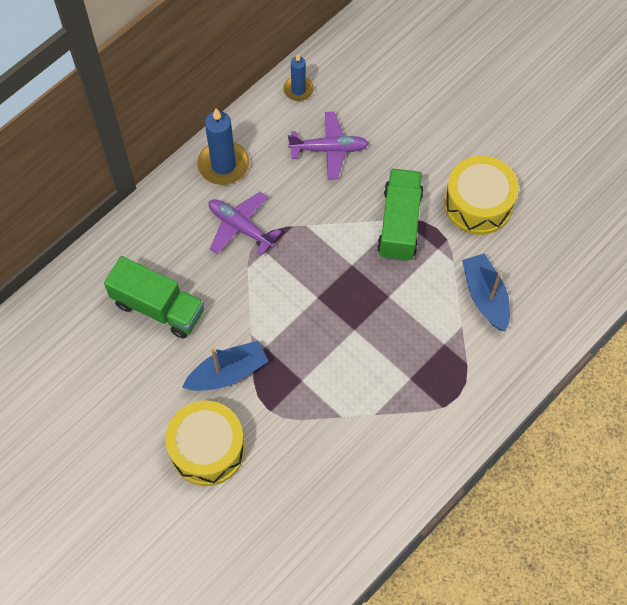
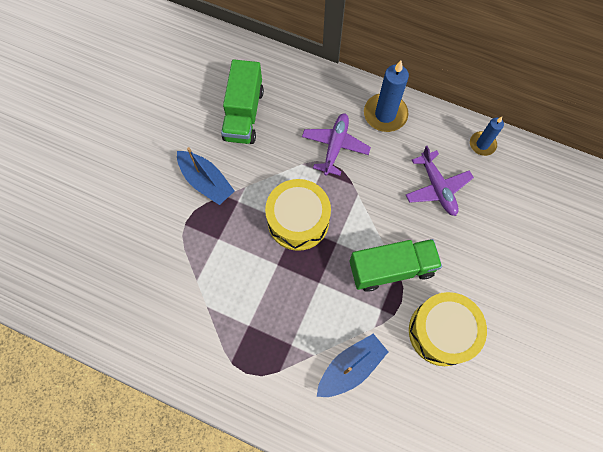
camera: 70 degrees right, 5 degrees up
yellow drum [165,400,245,486] -> yellow drum moved to [265,179,331,251]

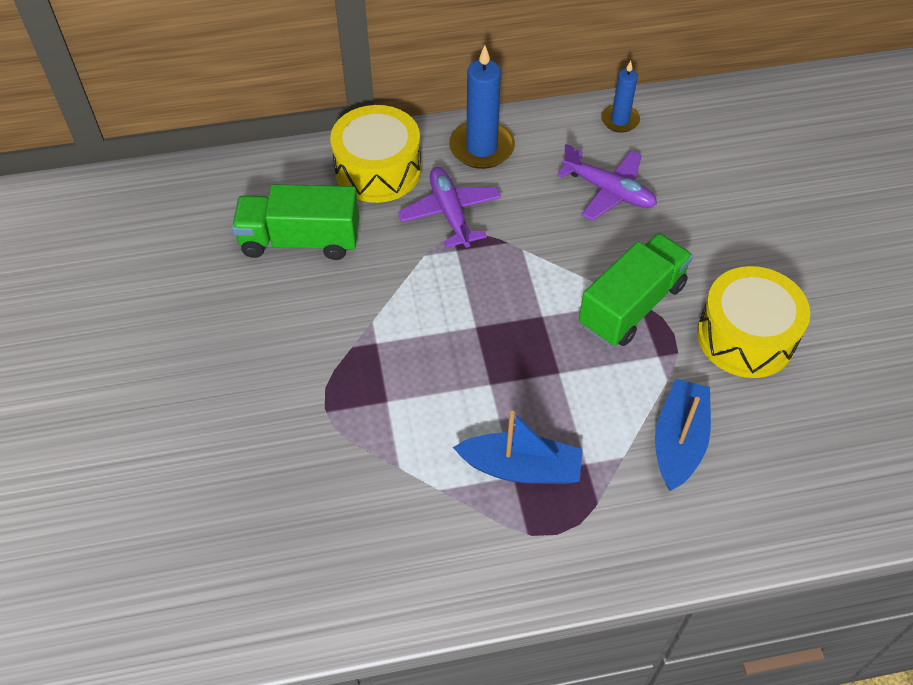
camera: 35 degrees left, 15 degrees down
blue boat [177,147,235,205] -> blue boat moved to [453,411,583,484]
green truck [221,59,264,144] -> green truck turned 120 degrees clockwise [232,184,359,260]
yellow drum [265,179,331,251] -> yellow drum moved to [330,105,421,203]

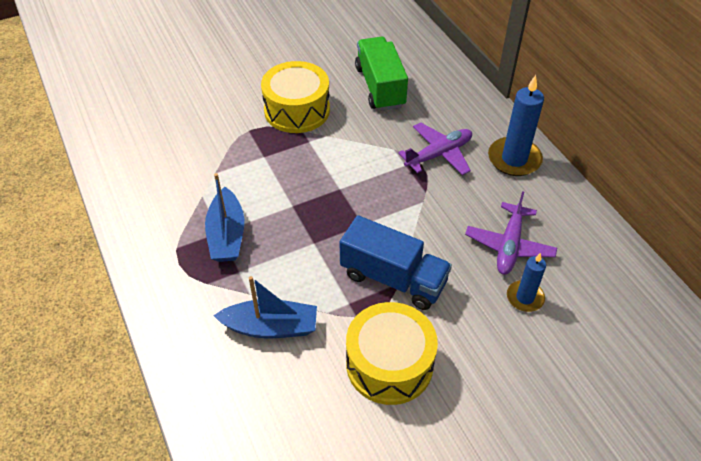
camera: 75 degrees right, 5 degrees down
yellow drum [330,105,421,203] -> yellow drum moved to [261,61,330,133]
green truck [579,233,693,346] -> blue truck [340,215,452,310]
blue candle [601,61,640,133] -> blue candle moved to [507,253,546,312]

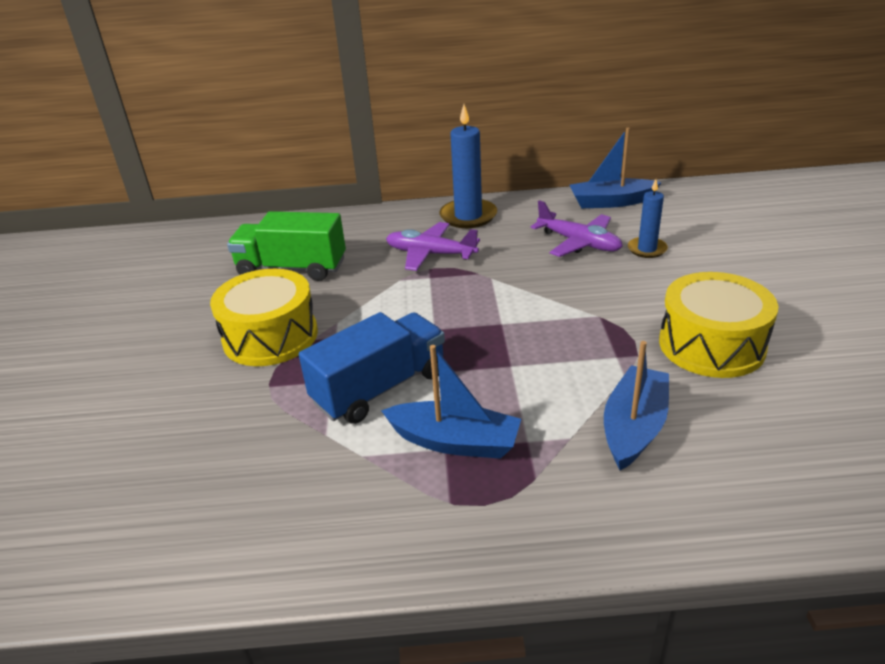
camera: 65 degrees left, 15 degrees down
blue truck [340,215,452,310] -> blue truck moved to [299,312,445,424]
purple plane [398,123,472,175] -> purple plane turned 60 degrees counterclockwise [386,222,480,271]
none -> blue boat [569,128,662,208]

